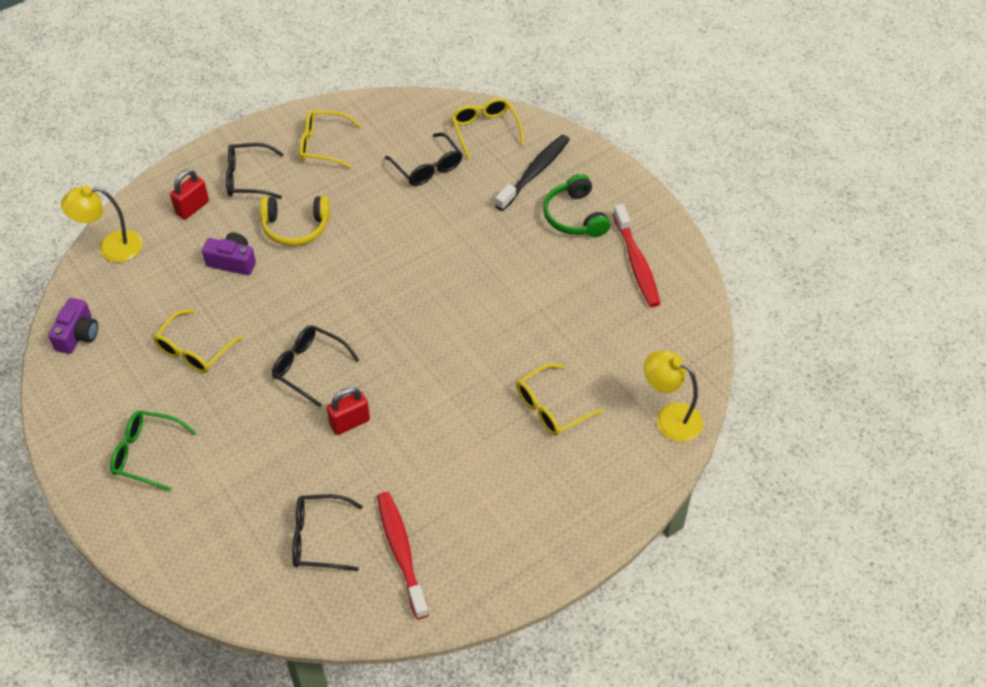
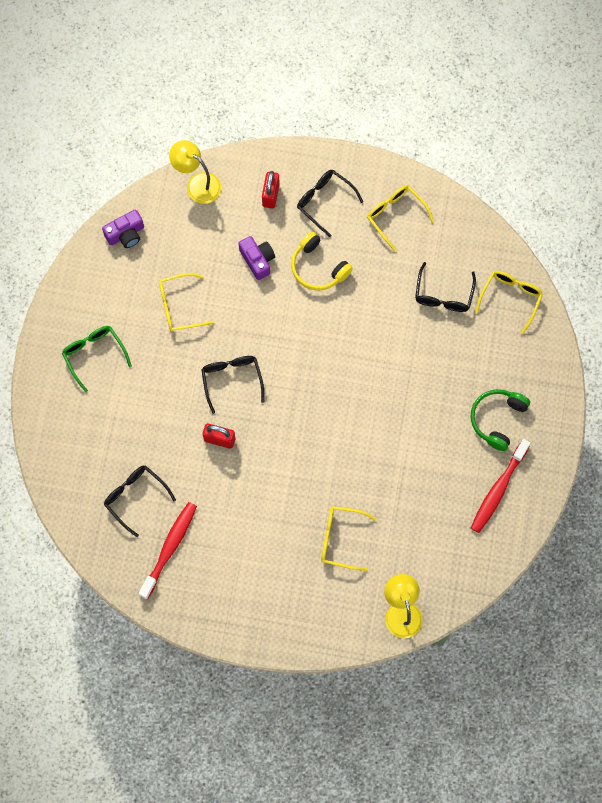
camera: 45 degrees right, 20 degrees up
red padlock [170,169,209,220] -> red padlock turned 75 degrees counterclockwise [262,171,280,209]
black toothbrush [495,135,570,211] -> none

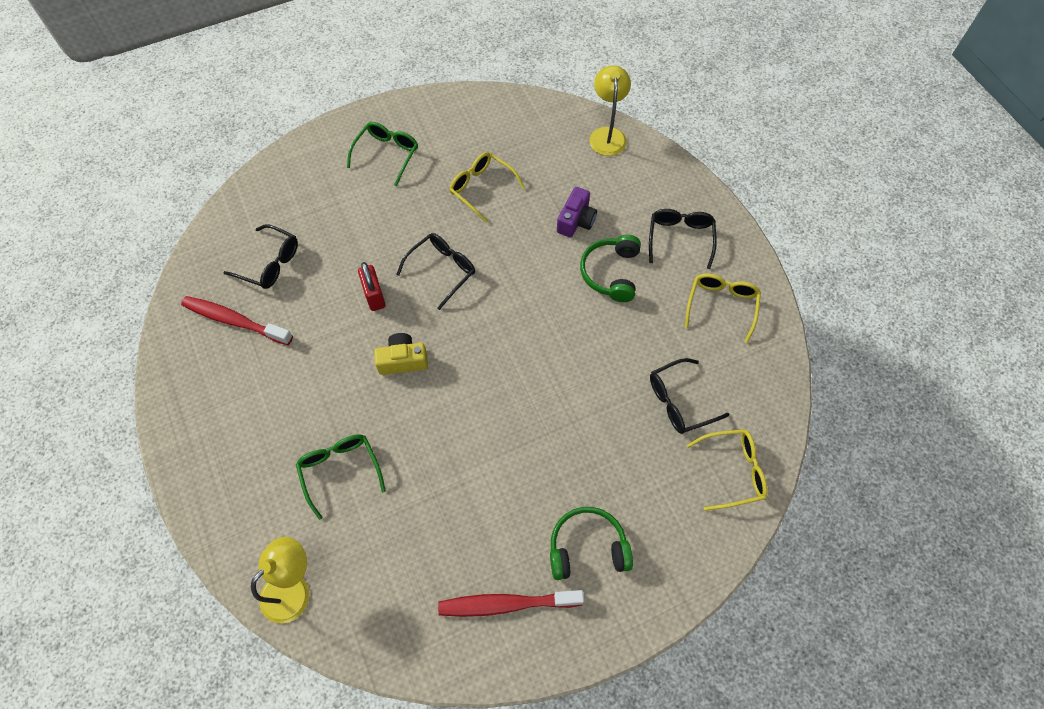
camera: 55 degrees right, 10 degrees down
purple camera [102,209,144,248] -> none
black glasses [104,465,176,537] -> black glasses turned 105 degrees clockwise [223,224,298,289]
red toothbrush [139,502,197,599] -> red toothbrush turned 150 degrees counterclockwise [181,296,293,345]
red padlock [262,171,280,209] -> none
yellow headphones [291,231,353,291] -> green headphones [580,235,641,302]
yellow glasses [321,506,376,571] -> green glasses [296,434,386,520]
none -> yellow camera [374,333,428,375]

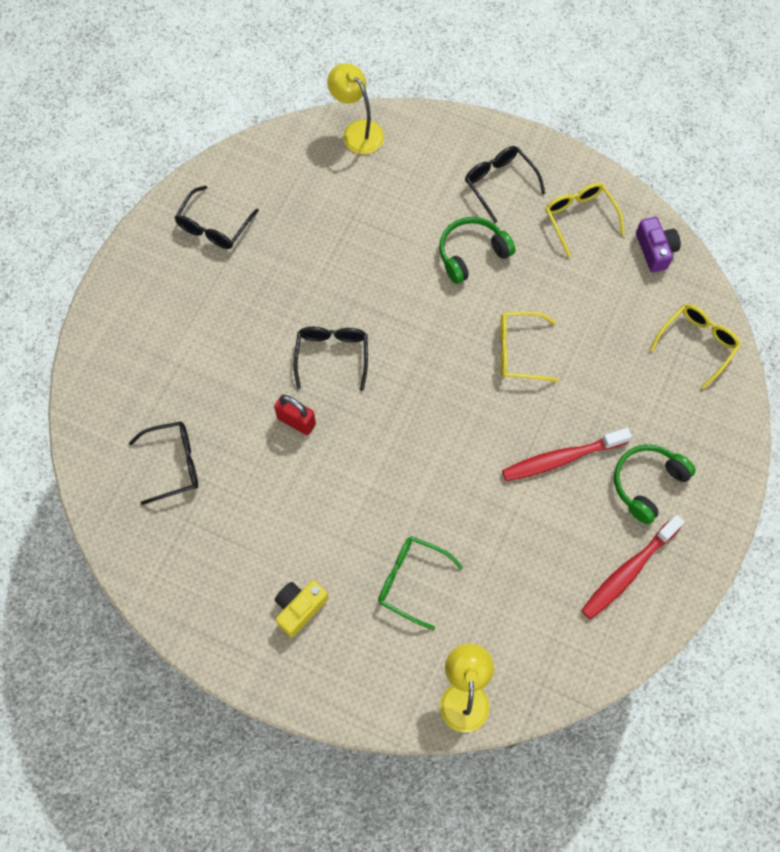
camera: 40 degrees left, 5 degrees up
red toothbrush [181,296,293,345] -> red toothbrush moved to [502,428,632,481]
green glasses [347,122,418,186] -> none
yellow camera [374,333,428,375] -> yellow camera moved to [275,580,328,637]
yellow glasses [449,152,525,223] -> yellow glasses moved to [500,312,559,382]
purple camera [557,187,597,237] -> purple camera moved to [636,217,681,273]
green headphones [580,235,641,302] -> green headphones turned 90 degrees clockwise [439,217,515,284]
black glasses [650,358,730,434] -> black glasses moved to [175,186,259,249]

